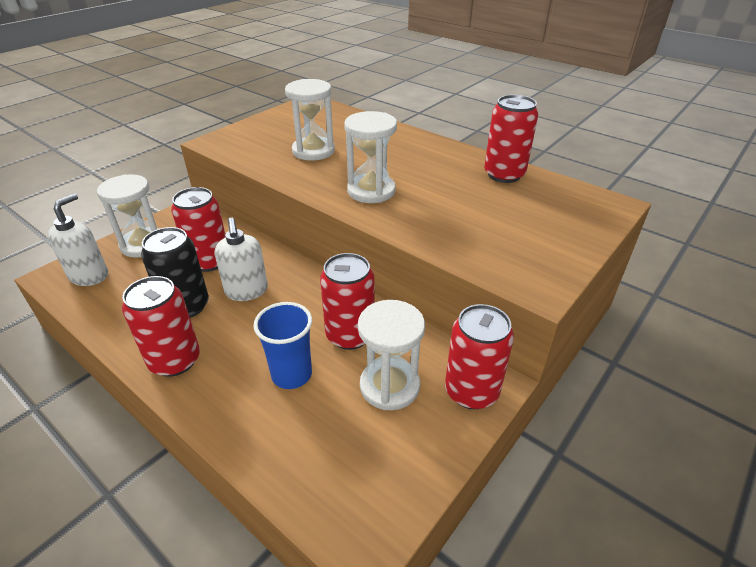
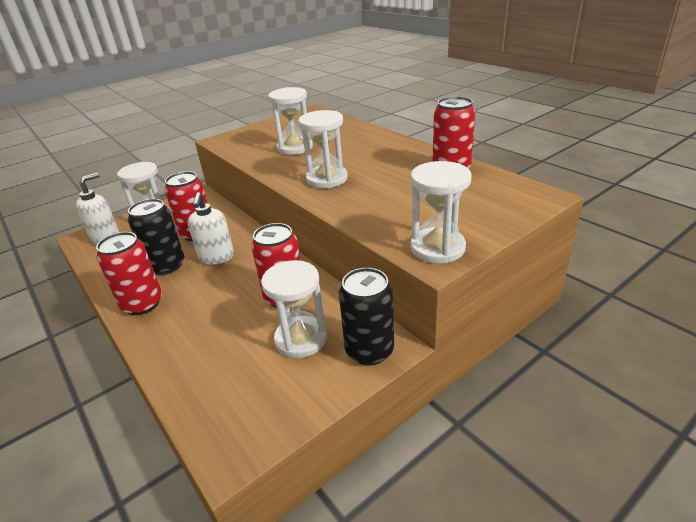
camera: 15 degrees right, 5 degrees down
blue cup [254,302,312,389] -> none
red can [445,304,514,409] -> black can [339,268,394,365]
none -> white hourglass [410,161,472,263]

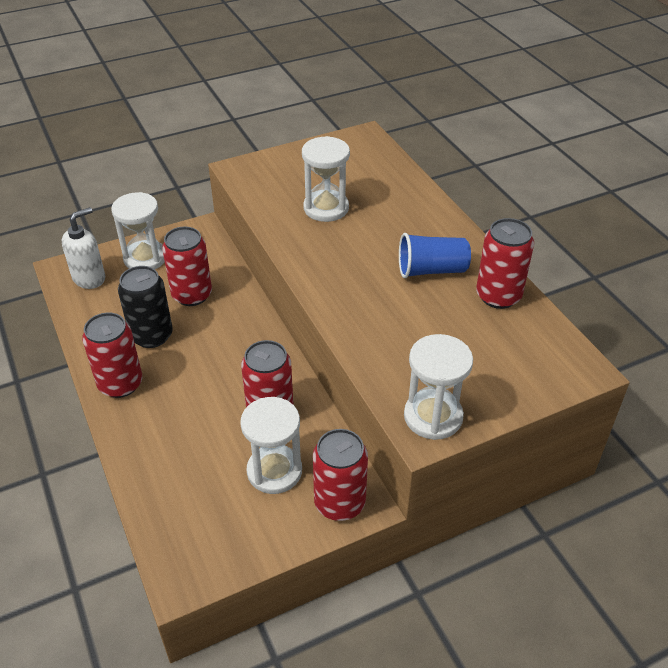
camera: 10 degrees right, 10 degrees up
white soap dispenser [188,192,234,265] -> none
white hourglass [298,110,348,188] -> none
black can [339,268,394,365] -> red can [313,429,368,521]
none -> blue cup [399,233,471,278]

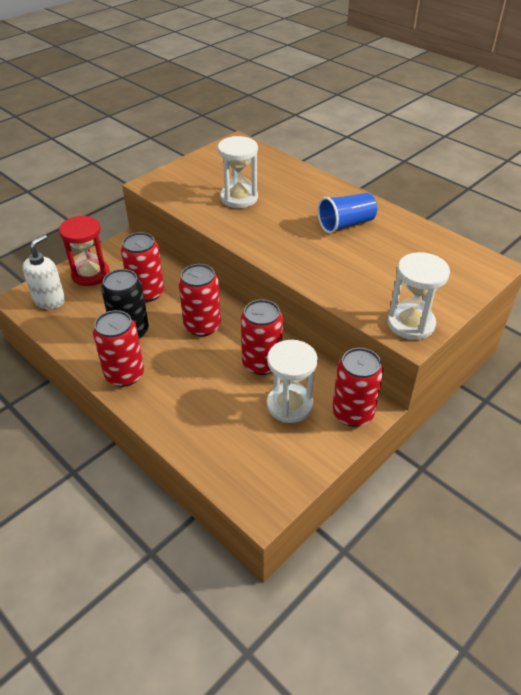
camera: 20 degrees left, 0 degrees up
white hourglass [111,192,165,269] -> red hourglass [59,216,110,286]
red can [476,218,534,309] -> red can moved to [179,264,221,336]

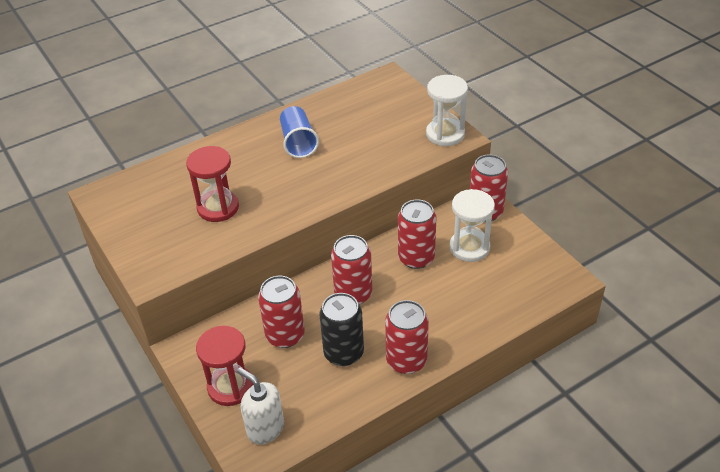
camera: 75 degrees left, 0 degrees up
white hourglass [218,136,258,208] -> red hourglass [186,146,239,222]

